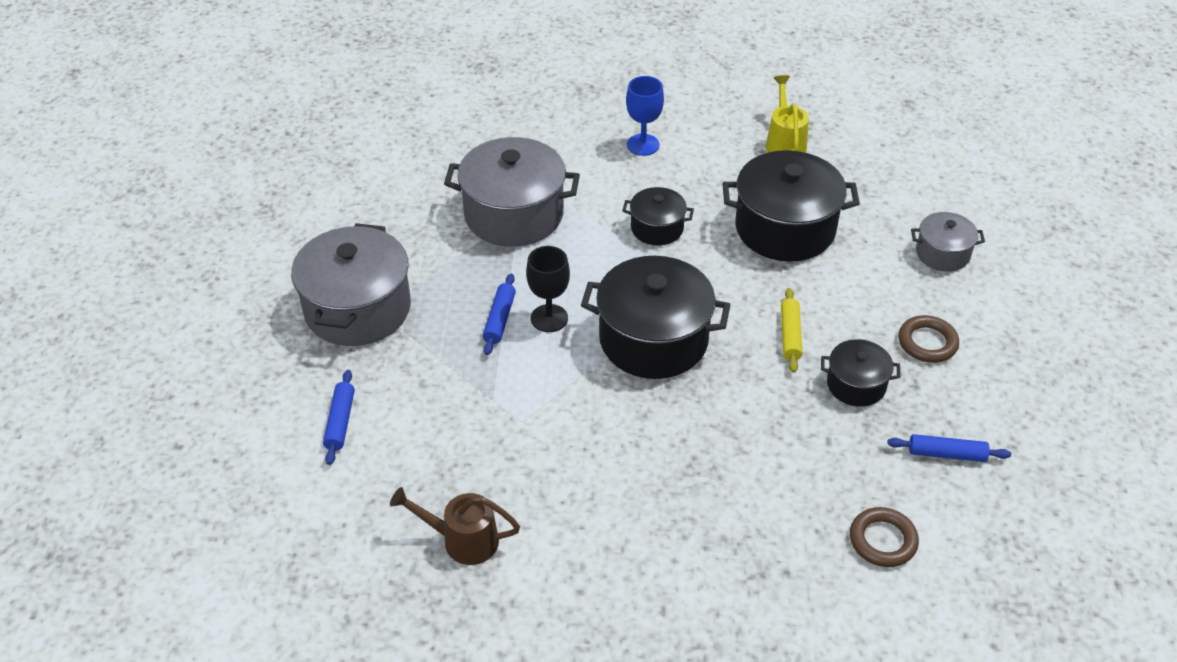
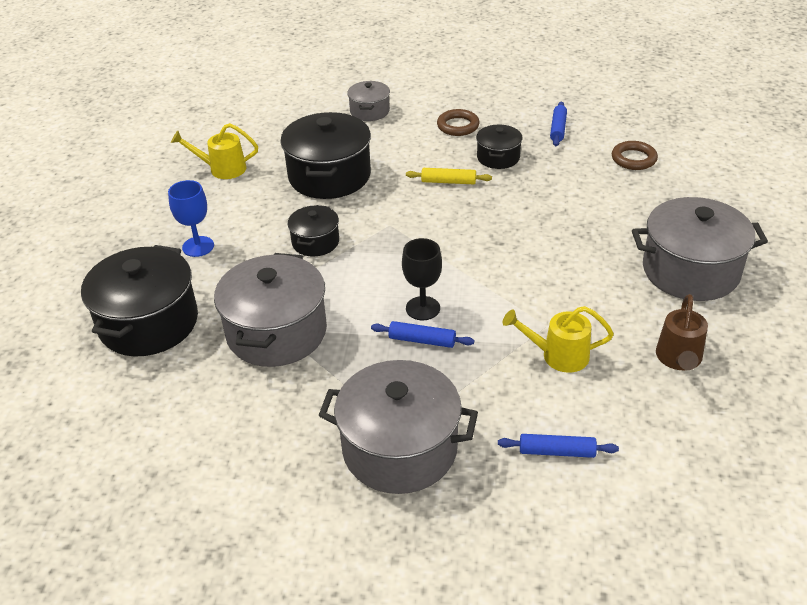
camera: 85 degrees left, 5 degrees down
black pot [581,256,730,379] -> black pot moved to [81,245,198,356]
none -> yellow watering can [503,306,614,373]
none -> grey pot [632,197,768,301]

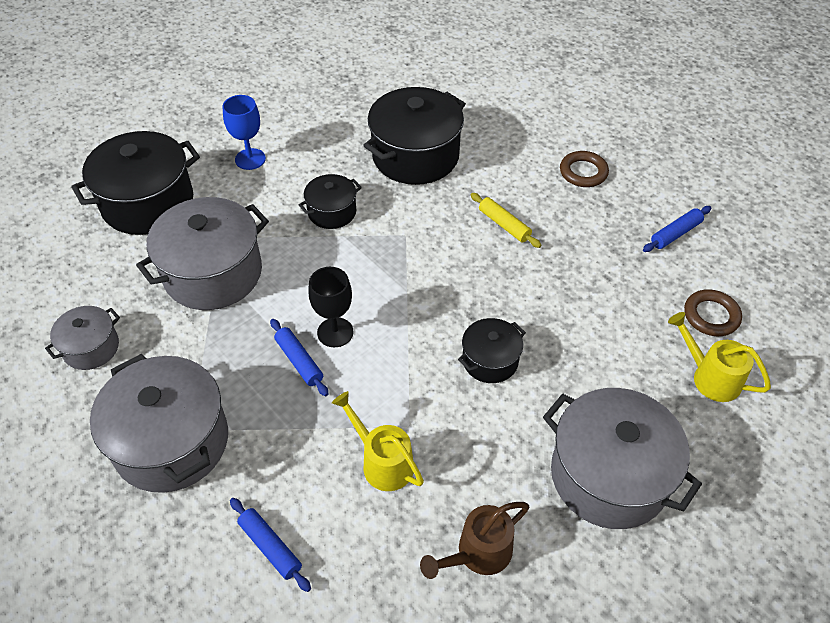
camera: 40 degrees right, 10 degrees up
yellow watering can [171,123,258,179] -> yellow watering can moved to [668,312,771,402]
grey pot [347,81,390,121] -> grey pot moved to [45,306,120,370]
black pot [476,125,523,169] -> black pot moved to [458,318,526,383]

